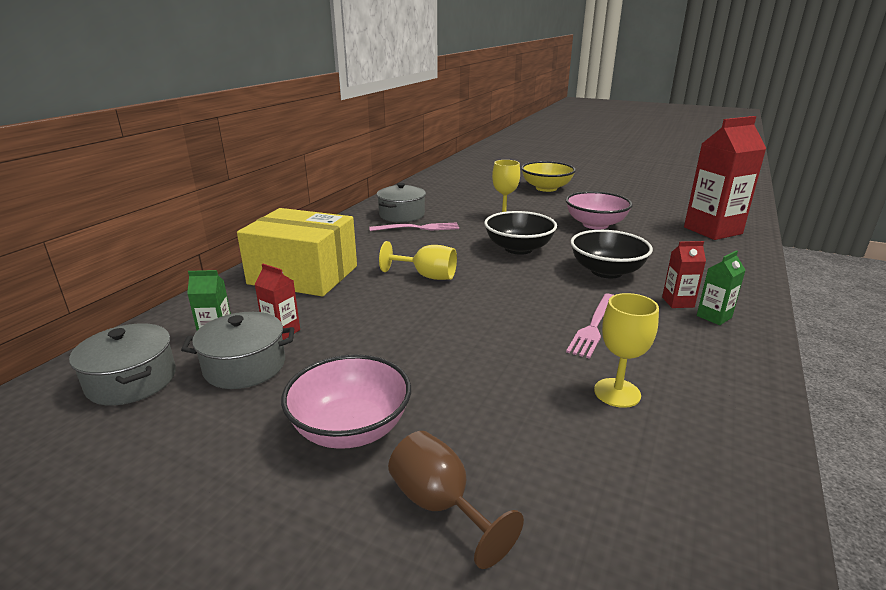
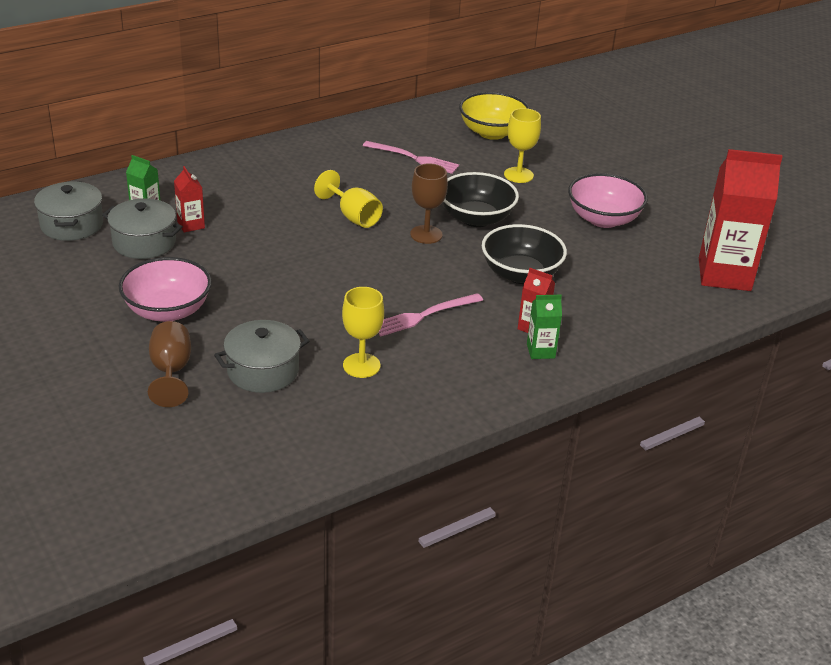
camera: 30 degrees right, 10 degrees up
yellow box [237,208,357,297] -> none
grey pot [377,183,426,222] -> grey pot moved to [214,320,310,393]
yellow bowl [521,161,576,192] -> yellow bowl moved to [459,92,530,140]
none -> brown goblet [410,163,448,244]

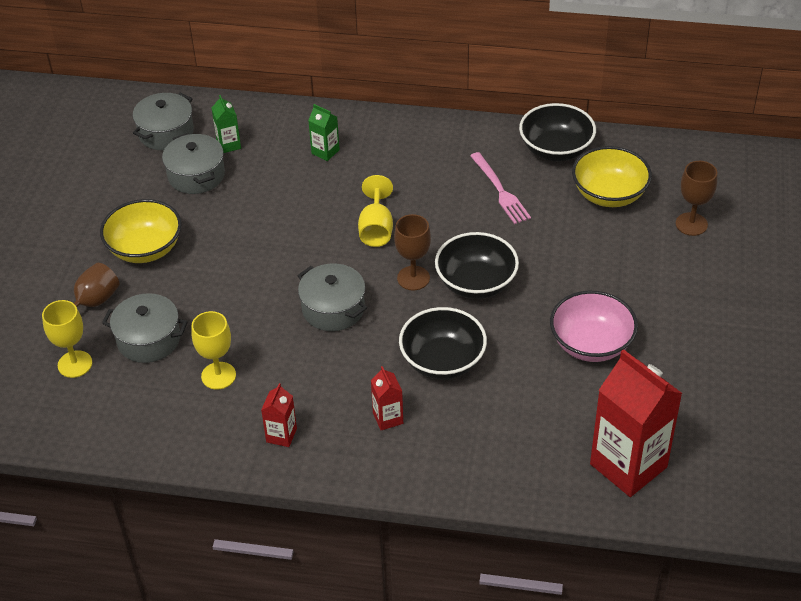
camera: 45 degrees right, 10 degrees up
pink bowl [118,257,212,322] -> yellow bowl [100,199,182,263]
red carton [174,166,205,232] -> red carton moved to [261,383,297,447]
pink fork [378,293,483,337] -> none
yellow goblet [504,108,541,183] -> yellow goblet moved to [42,300,92,378]
green carton [527,295,562,359] -> green carton moved to [308,104,340,161]
none -> grey pot [297,263,367,331]
none -> black bowl [519,103,596,161]
none -> brown goblet [676,161,717,236]

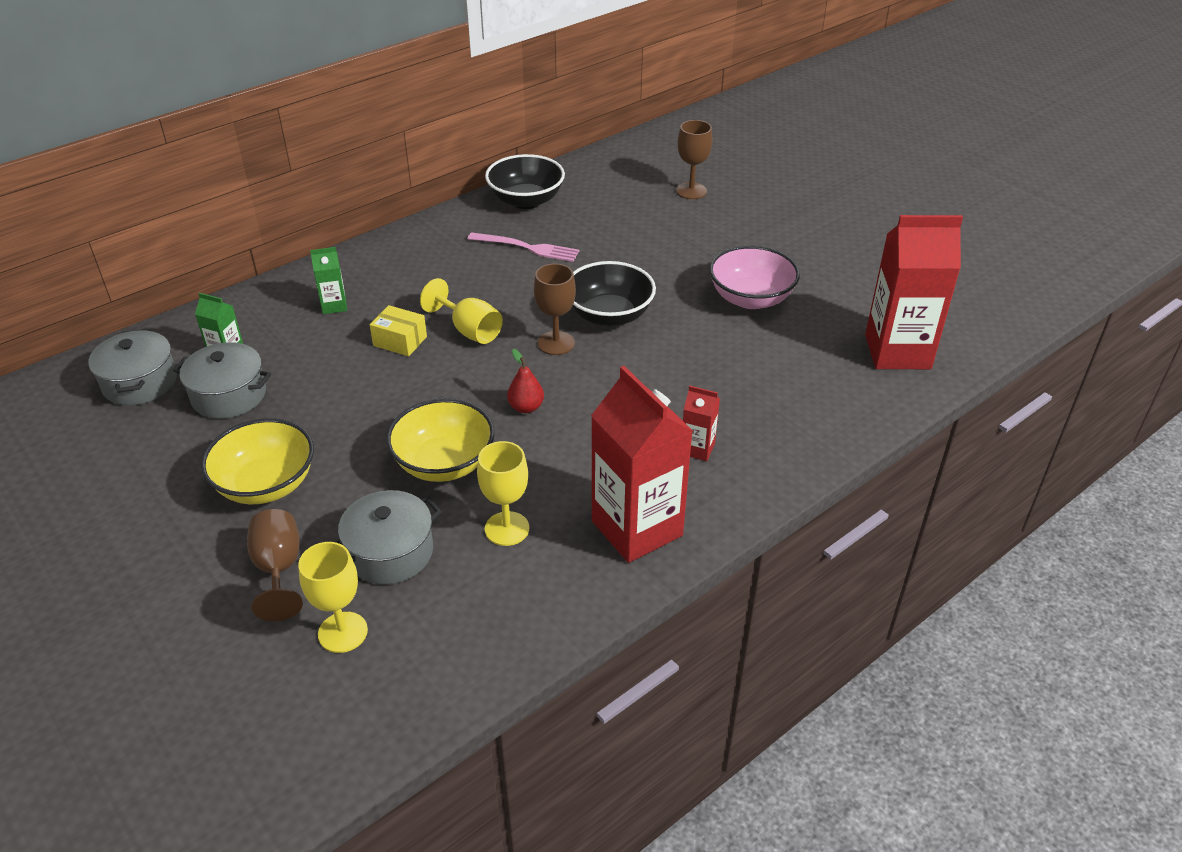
camera: 50 degrees left, 5 degrees down
red carton [261,383,297,447] -> red carton [591,366,693,563], size x2.21
grey pot [297,263,367,331] -> red pear [507,349,544,413]
black bowl [399,307,487,380] -> none
yellow bowl [572,146,652,207] -> yellow bowl moved to [386,399,495,482]
none -> yellow box [370,305,427,356]

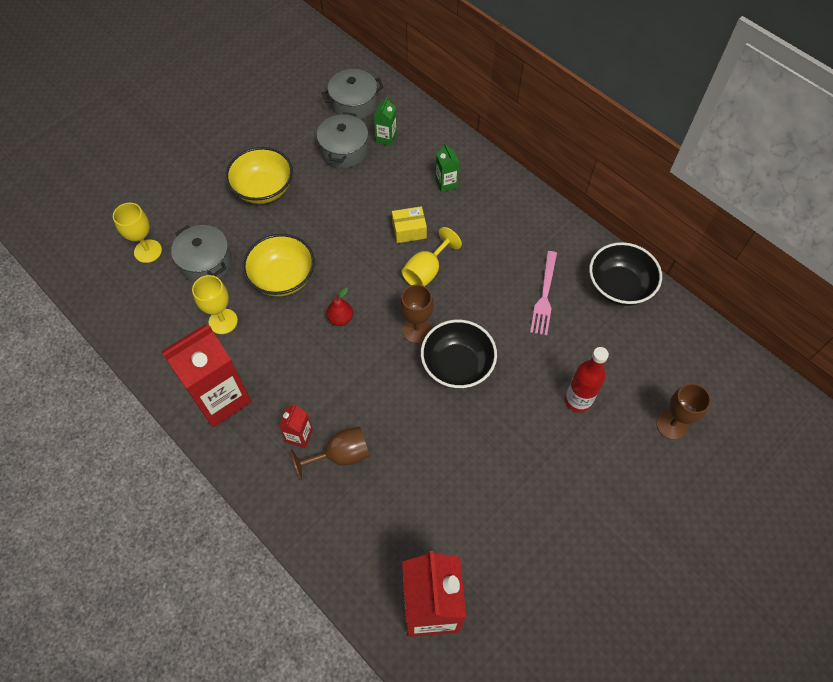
camera: 85 degrees right, 20 degrees up
brown goblet [247,509,303,621] -> brown goblet moved to [291,427,370,481]
yellow box [370,305,427,356] -> yellow box turned 60 degrees clockwise [392,206,427,243]
pink bowl [709,246,800,309] -> none
none -> red bottle [565,347,609,412]

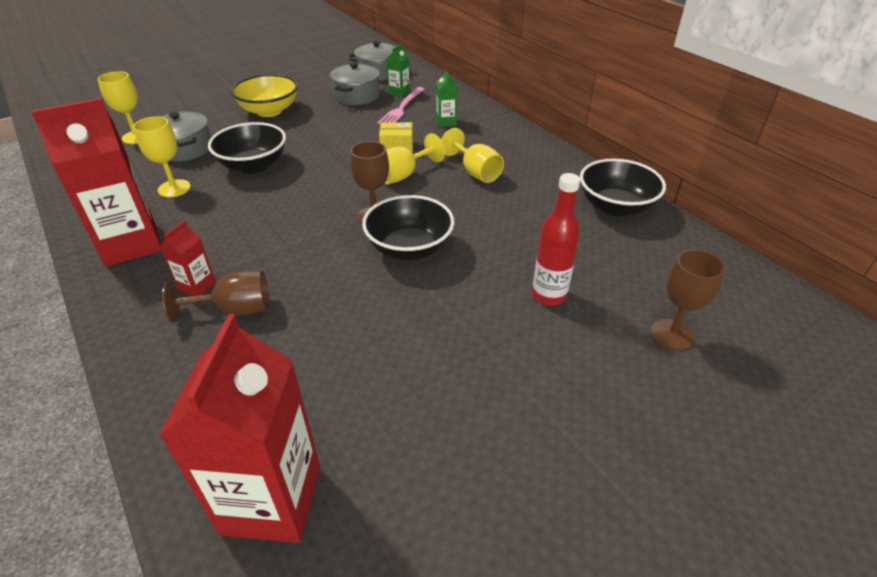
camera: 10 degrees right, 20 degrees down
yellow bowl [243,234,315,297] -> black bowl [208,122,286,174]
red pear [326,287,353,326] -> none
pink fork [530,251,557,336] -> pink fork moved to [377,87,425,125]
none -> yellow goblet [441,128,504,183]

